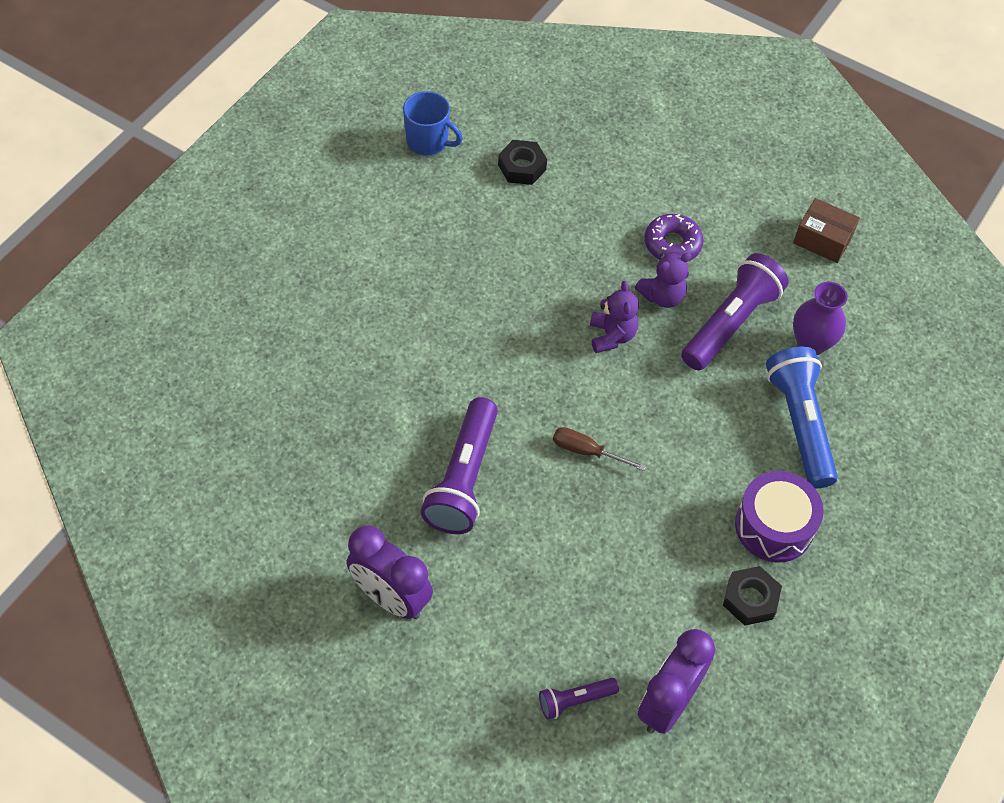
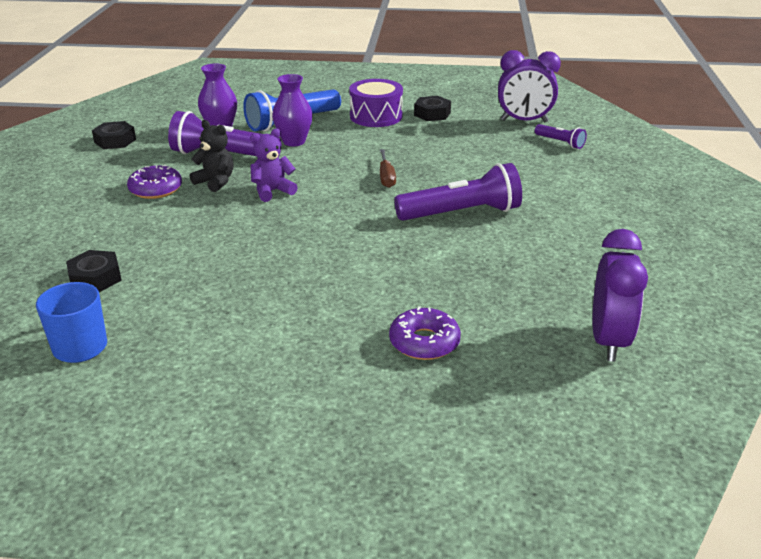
camera: 115 degrees left, 25 degrees down
purple clock [346,525,433,619] -> purple clock moved to [592,229,648,362]
purple teddy bear [635,253,692,308] -> black teddy bear [190,120,233,192]
brown box [793,198,860,263] -> black nut [92,121,136,149]
none -> purple vase [272,74,313,146]
none -> purple donut [389,306,461,360]

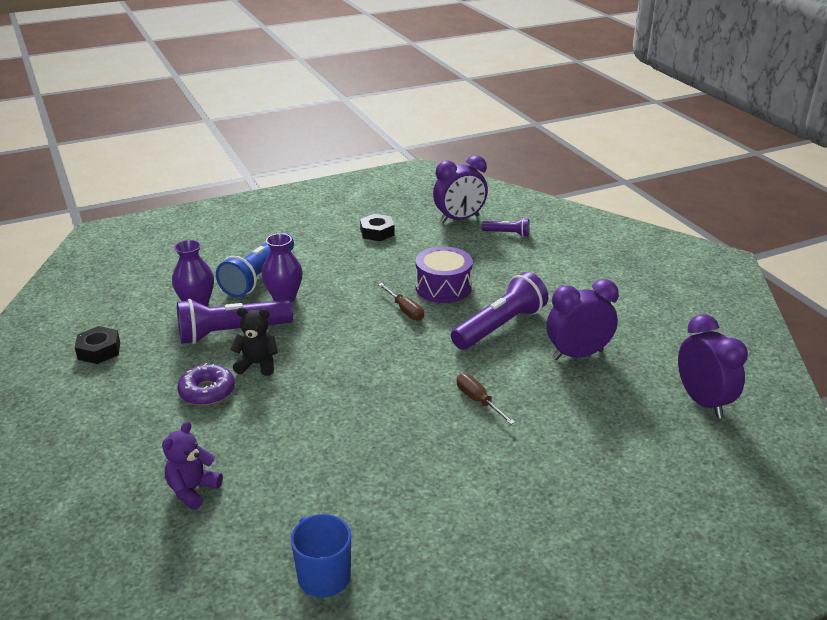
camera: 30 degrees left, 0 degrees up
black nut [66,250,122,292] -> none
purple teddy bear [250,129,298,202] -> purple teddy bear moved to [162,421,223,510]
purple drum [349,79,403,127] -> purple drum moved to [415,246,473,303]
purple donut [389,306,461,360] -> none
none -> brown screwdriver [457,374,515,424]
none -> purple clock [547,279,619,360]

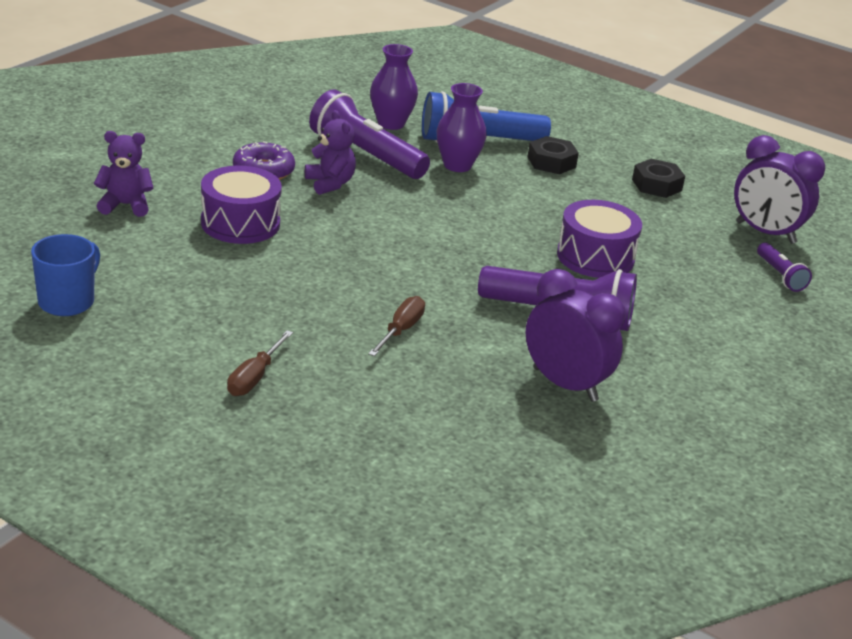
camera: 55 degrees right, 0 degrees up
black nut [75,326,120,364] -> black nut moved to [527,136,579,174]
black teddy bear [230,308,278,376] -> purple teddy bear [305,110,356,195]
brown screwdriver [378,283,424,321] -> brown screwdriver moved to [227,330,293,396]
purple clock [678,314,748,418] -> none
none -> purple drum [201,166,282,244]

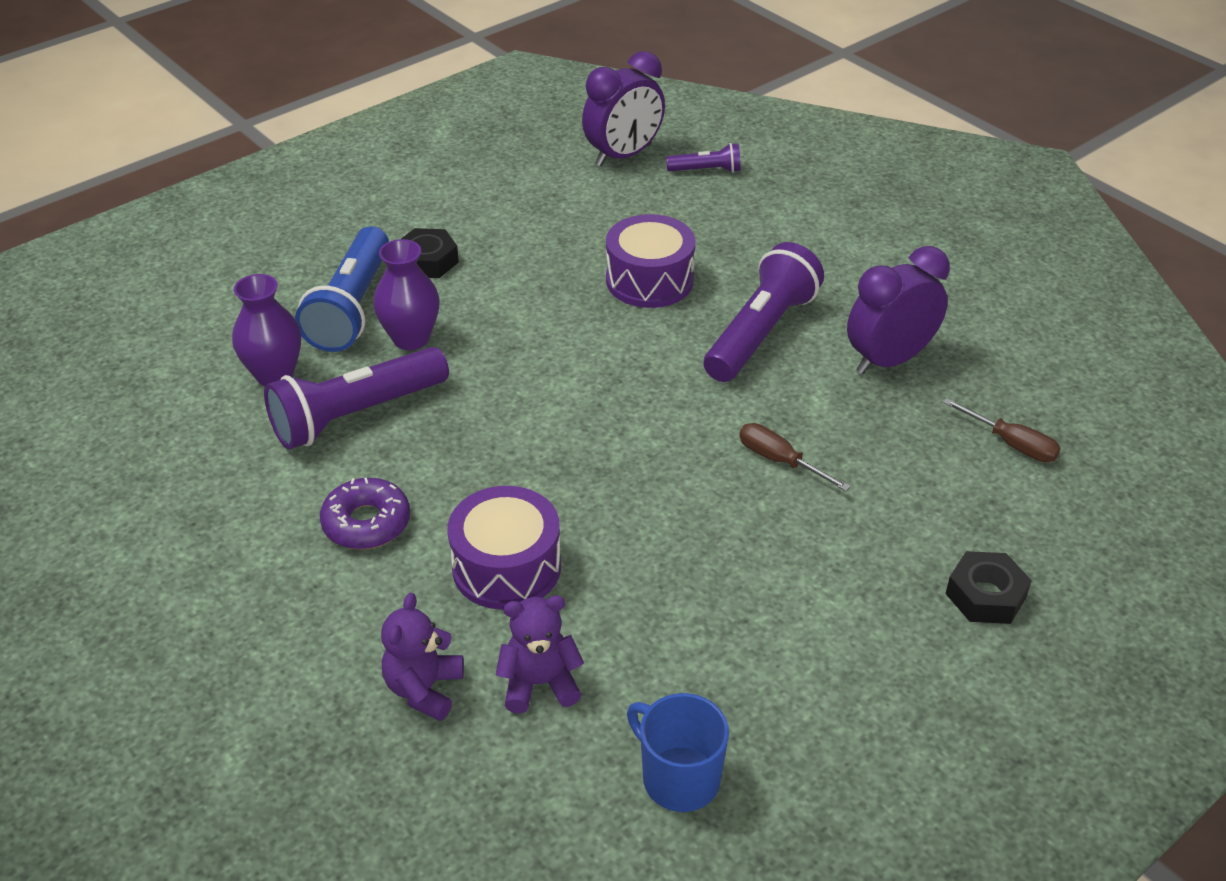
camera: 70 degrees left, 10 degrees up
brown screwdriver [227,330,293,396] -> brown screwdriver moved to [943,398,1061,462]
purple teddy bear [305,110,356,195] -> purple teddy bear moved to [496,595,584,714]
black nut [632,159,685,198] -> black nut moved to [945,551,1032,624]

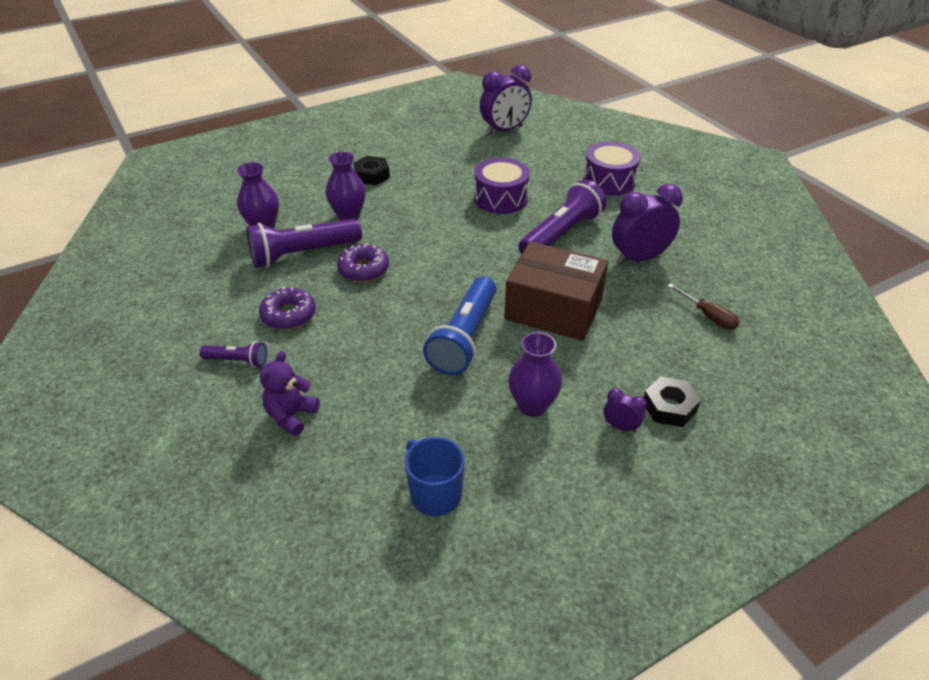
camera: 10 degrees right, 0 degrees up
blue flashlight [295,226,389,352] -> blue flashlight moved to [423,277,496,375]
purple drum [447,486,561,610] -> purple drum moved to [583,142,641,196]
purple teddy bear [496,595,584,714] -> none
purple flashlight [666,143,741,173] -> purple flashlight moved to [199,341,267,367]
brown screwdriver [739,423,851,491] -> brown box [504,242,608,341]
none -> purple donut [337,244,389,282]
none -> purple vase [508,332,562,417]
none -> purple clock [603,388,647,433]

